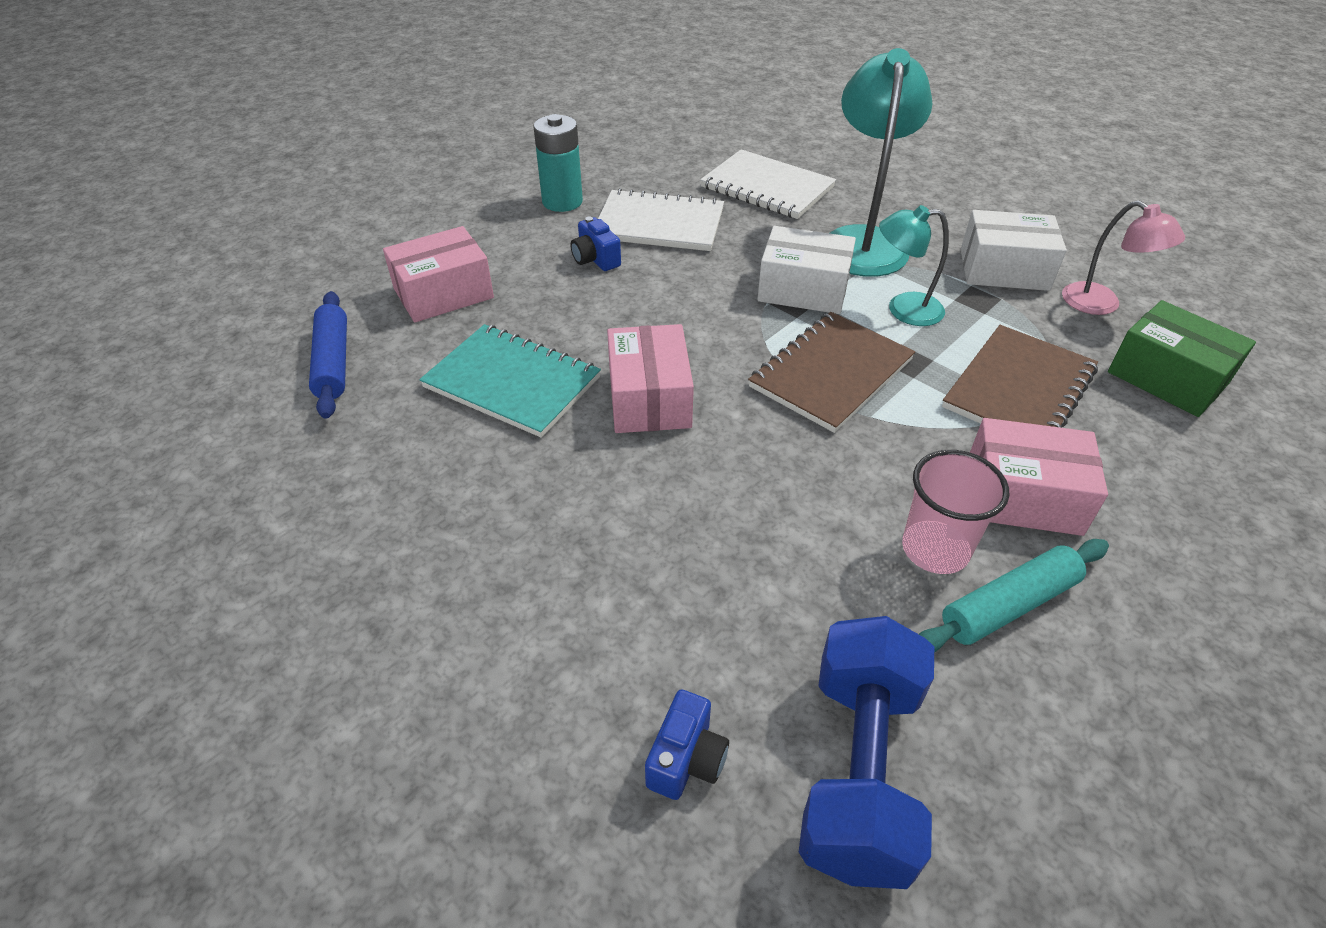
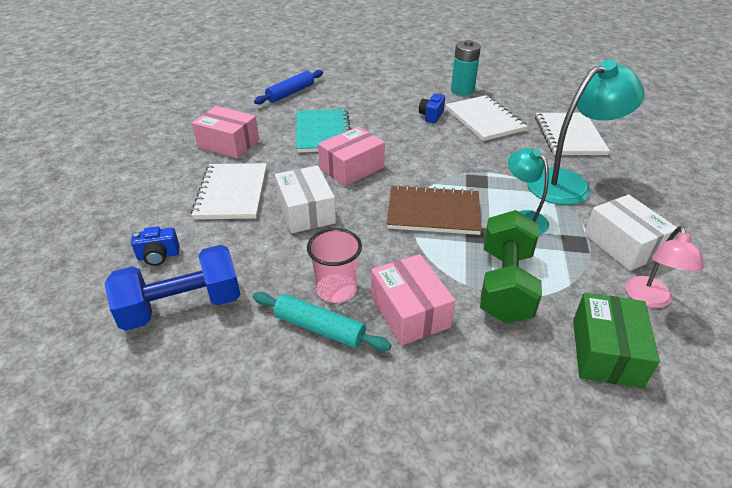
camera: 55 degrees right, 5 degrees down
pink box [383,226,494,322] -> pink box moved to [192,106,259,158]
white box [757,226,856,314] -> white box moved to [275,166,336,233]
brown notebook [942,325,1098,428] -> green dumbbell [480,210,542,323]
none -> white notebook [191,163,267,219]

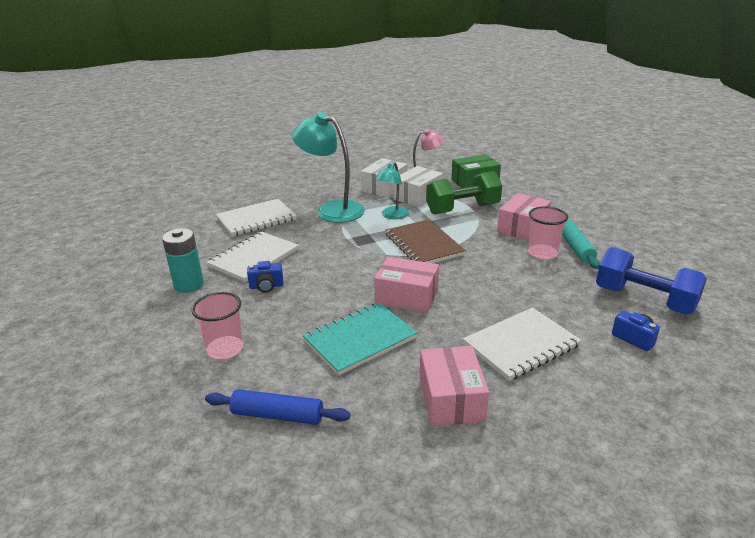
camera: 120 degrees left, 10 degrees down
white box [275,166,336,233] -> white box moved to [393,166,443,208]
none -> pink cup [192,292,243,359]

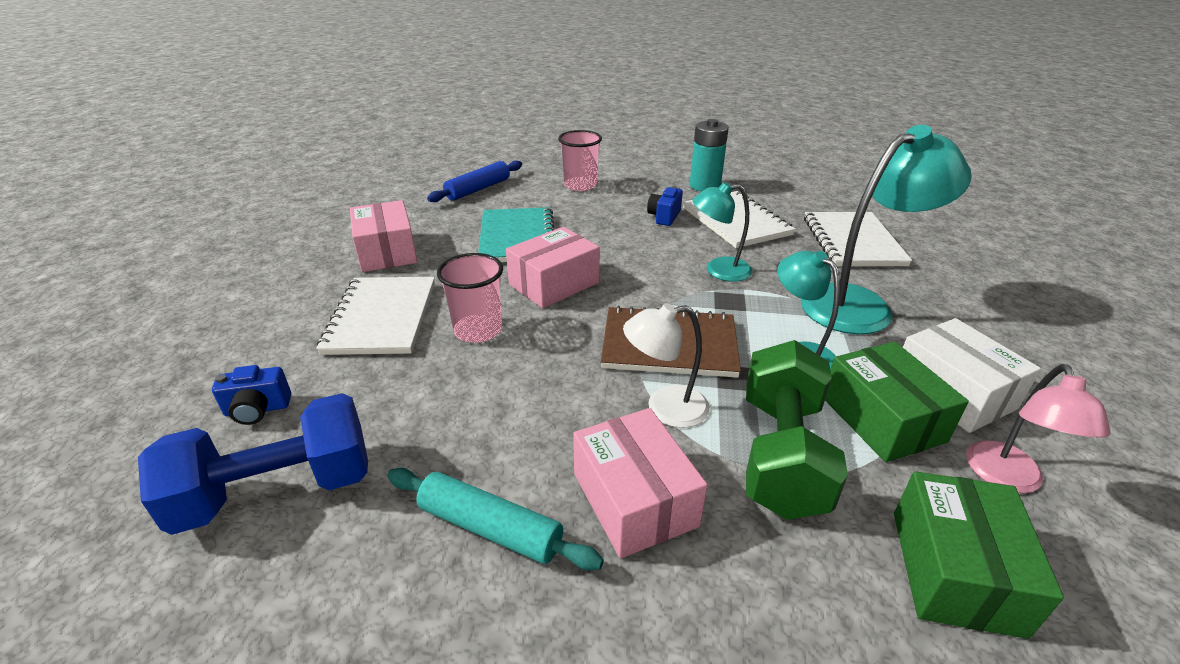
camera: 120 degrees right, 5 degrees up
white box [393,166,443,208] -> green box [825,342,969,462]
pink box [420,346,489,426] -> pink box turned 45 degrees clockwise [350,200,417,272]
pink cup [528,206,568,259] -> pink cup moved to [437,253,503,343]
none -> white lamp [623,303,710,428]
none -> turquoise lamp [692,182,753,282]

